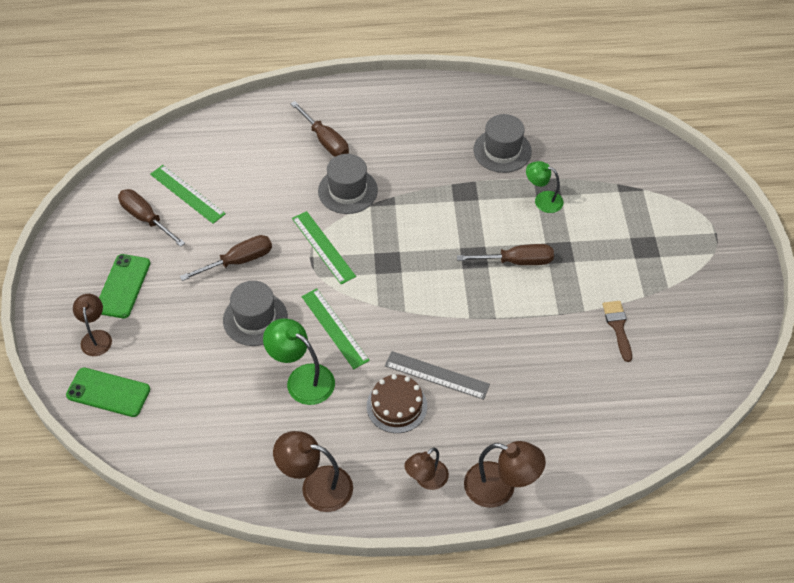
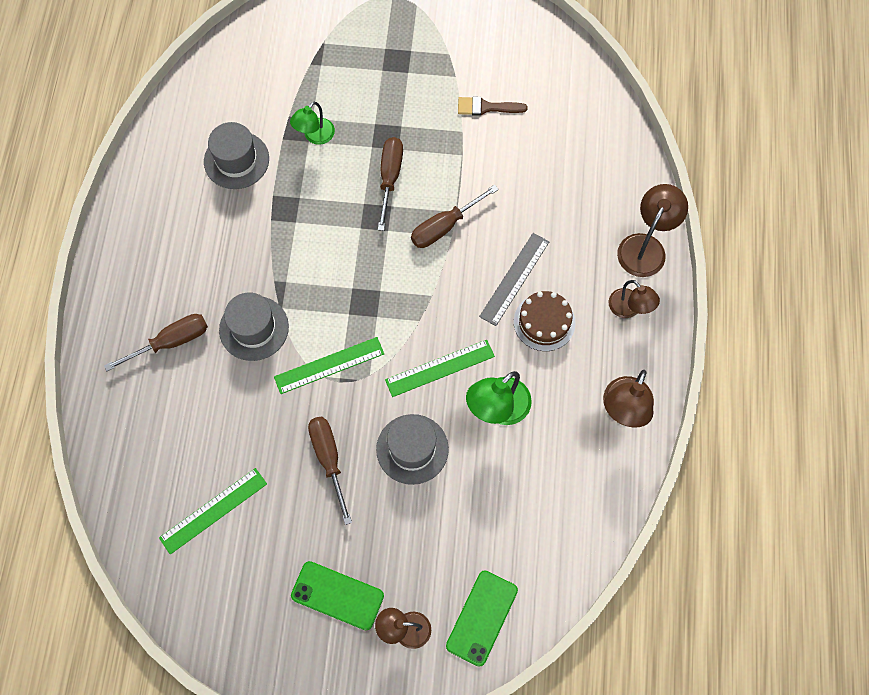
camera: 80 degrees left, 15 degrees up
brown screwdriver [118,189,185,247] -> brown screwdriver moved to [411,185,499,248]

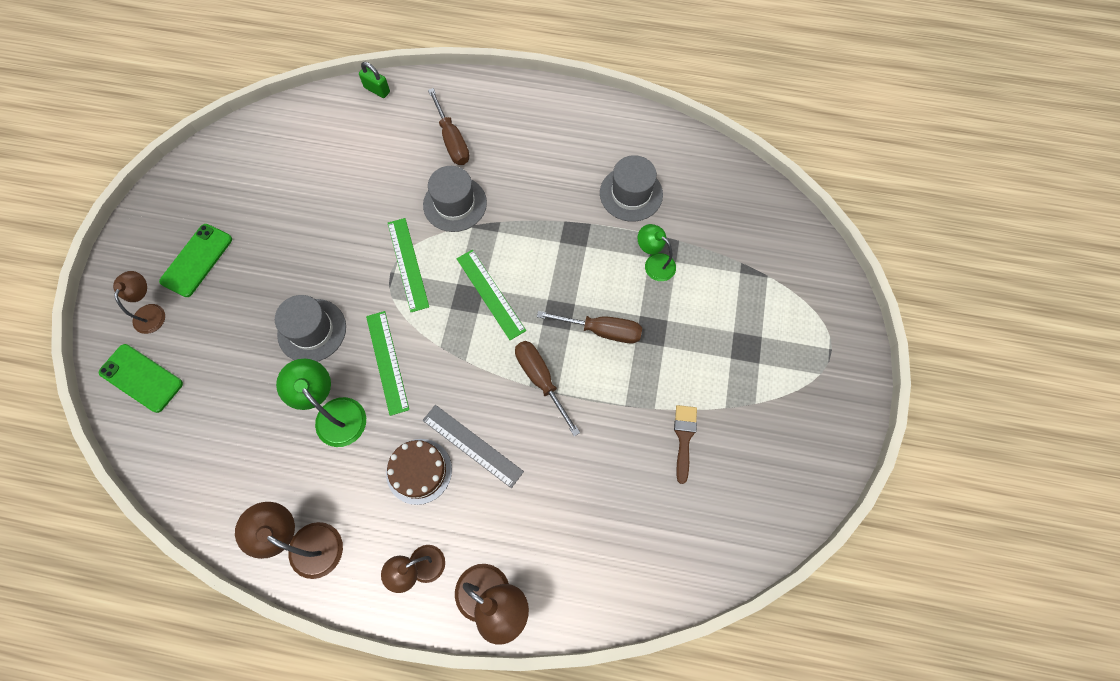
camera: 95 degrees right, 0 degrees up
green ruler [159,468,267,554] -> green ruler moved to [457,250,526,340]
brown screwdriver [308,417,352,525] -> none
none -> green padlock [359,62,390,98]

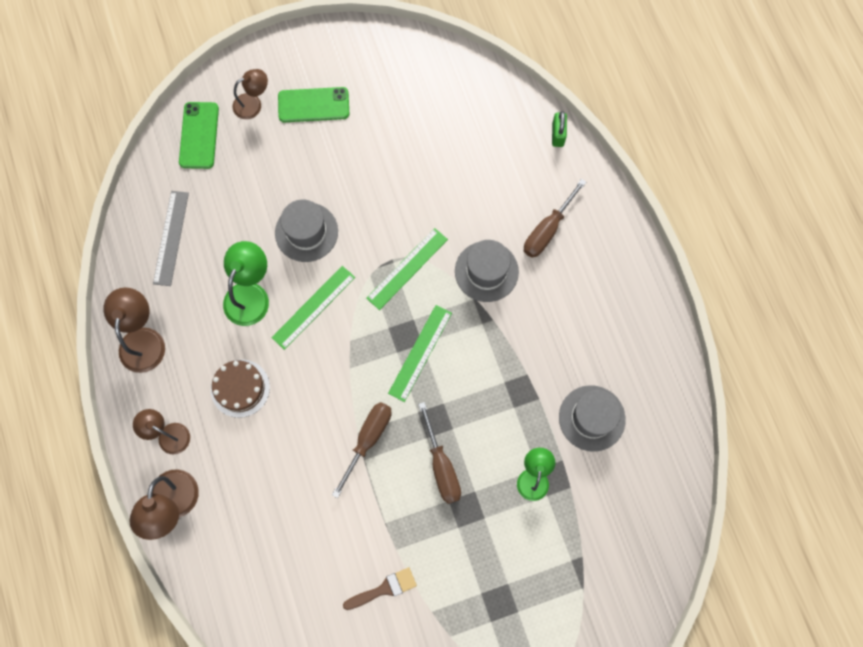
camera: 60 degrees right, 5 degrees up
grey ruler [422,405,524,488] -> grey ruler moved to [153,191,189,286]

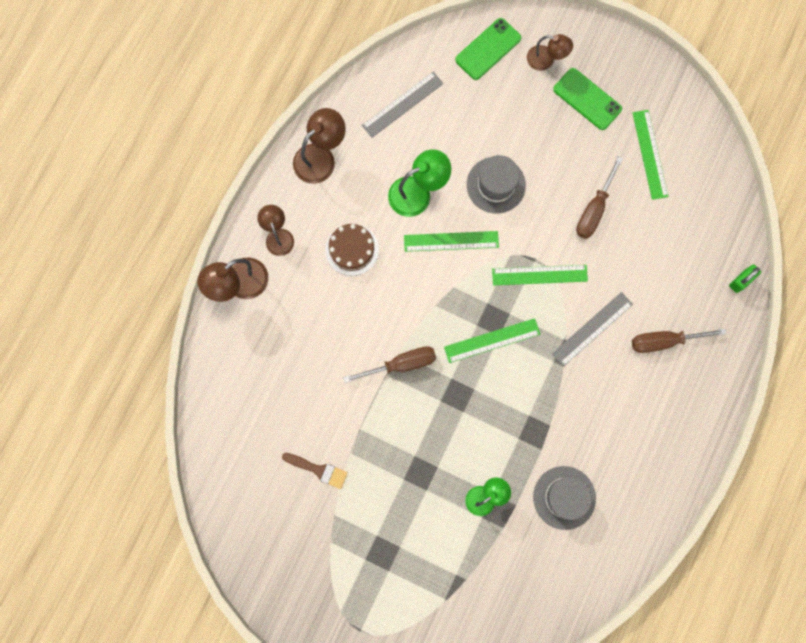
camera: 45 degrees right, 5 degrees up
brown screwdriver [418,402,461,504] -> brown screwdriver moved to [576,156,623,239]
grey hat [455,240,519,302] -> grey ruler [552,292,633,367]
none -> green ruler [632,110,669,200]

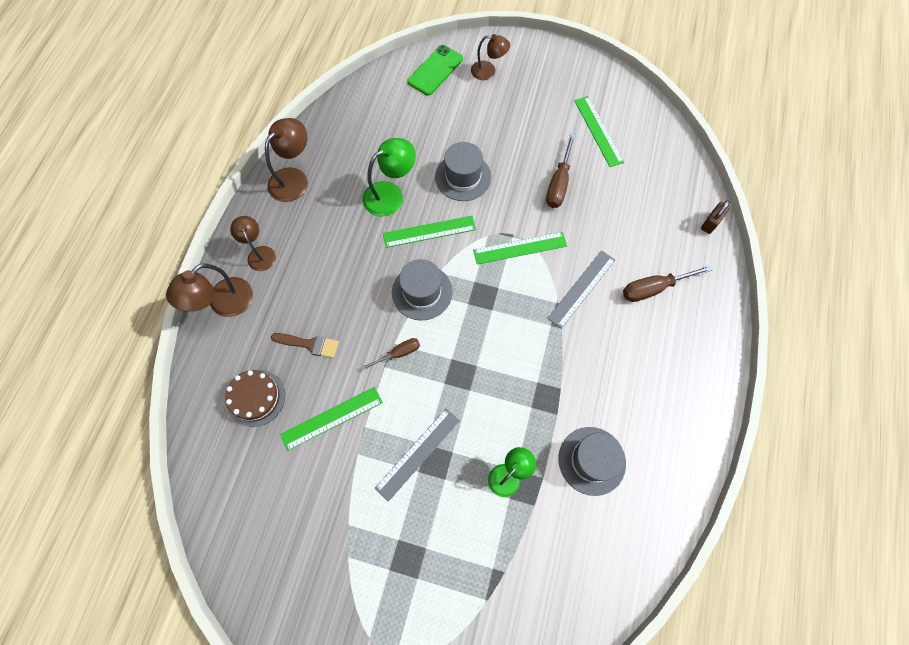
camera: 10 degrees left, 10 degrees down
brown brush [282,453,348,489] -> brown brush moved to [271,333,339,358]
brown cake [325,224,379,276] -> brown cake moved to [225,370,285,427]
brown screwdriver [343,346,436,383] -> brown screwdriver [361,338,420,370], size x0.64
grey ruler [362,72,444,137] -> grey ruler moved to [375,409,460,502]
green ruler [444,318,540,363] -> green ruler moved to [280,387,383,451]
green phone [553,68,622,130] -> none
green padlock [729,264,761,293] -> brown padlock [701,200,730,234]
none -> grey hat [392,259,453,321]

